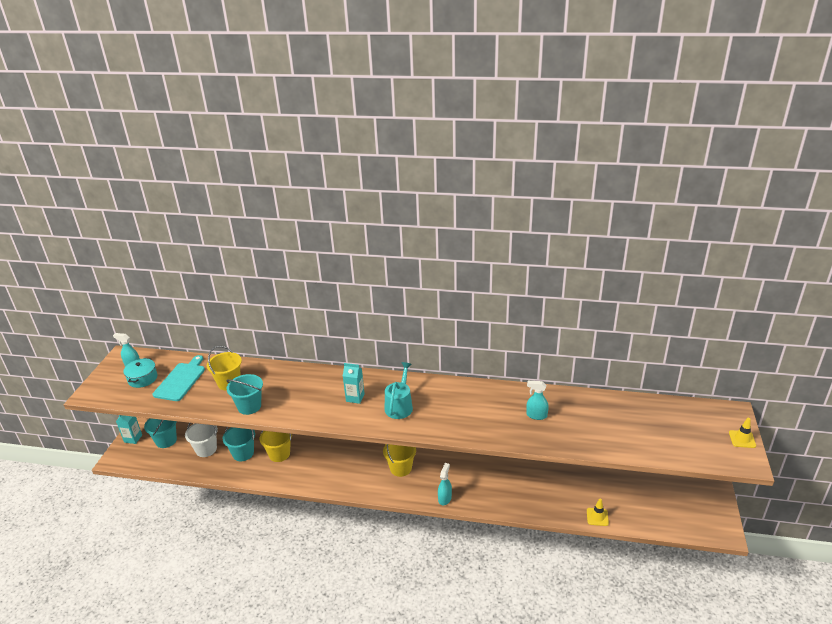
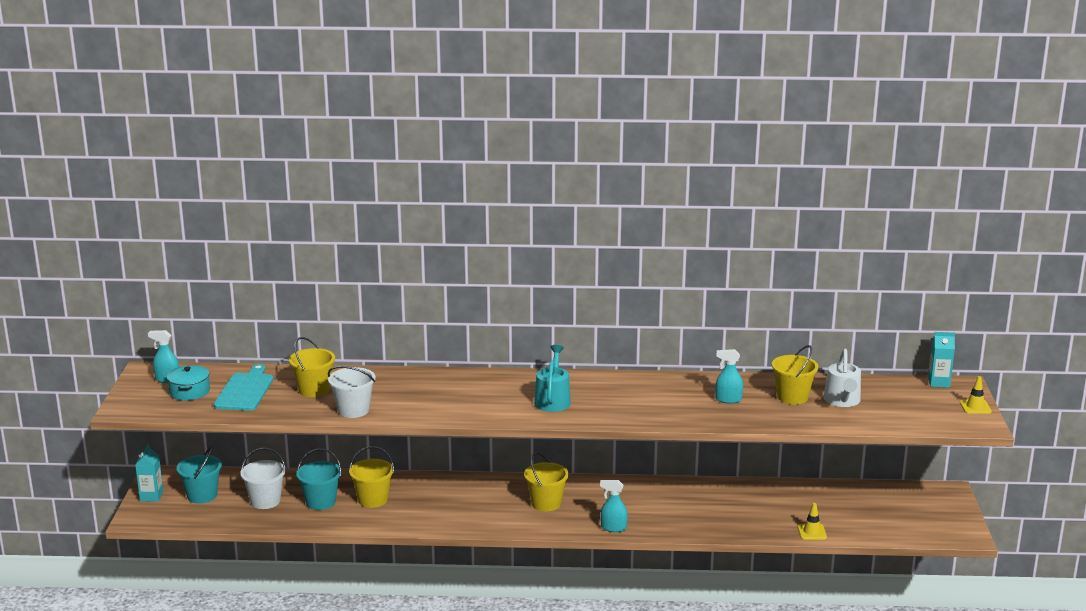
camera: 10 degrees left, 10 degrees down
turquoise bucket [226,374,263,415] -> white bucket [328,366,376,418]
turquoise carton [343,363,365,404] -> turquoise carton moved to [928,332,955,388]
turquoise spray bottle [438,463,452,506] -> turquoise spray bottle turned 90 degrees counterclockwise [600,480,628,532]
none -> yellow bucket [772,345,819,404]
none -> white watering can [824,349,861,407]

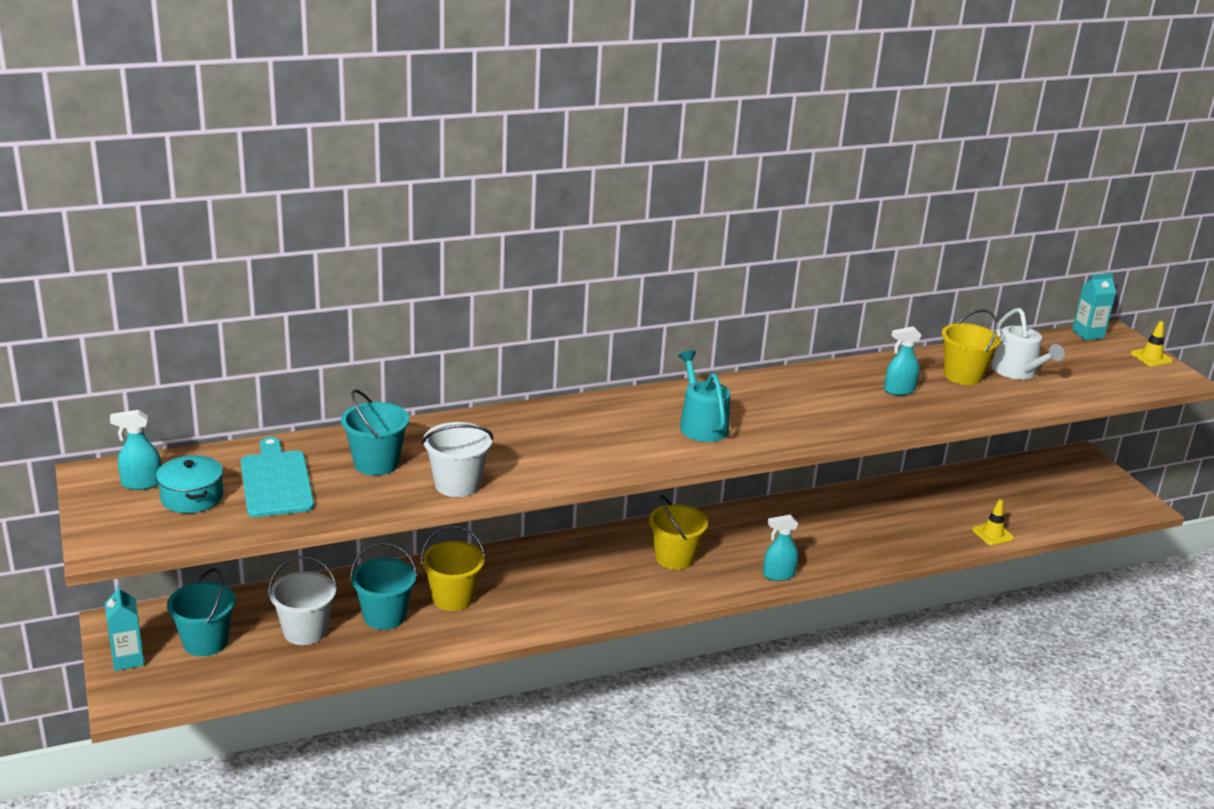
camera: 25 degrees left, 5 degrees up
yellow bucket [289,337,335,397] -> turquoise bucket [341,389,409,476]

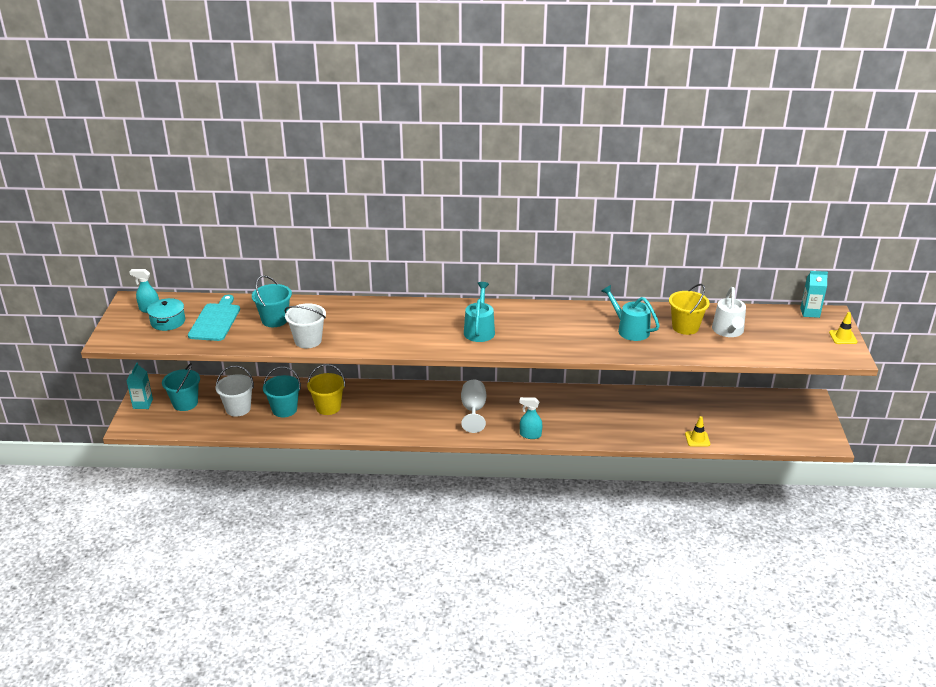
camera: 25 degrees right, 5 degrees up
yellow bucket [649,495,708,570] -> white goblet [461,380,486,433]
turquoise spray bottle [884,326,921,395] -> turquoise watering can [601,285,660,341]

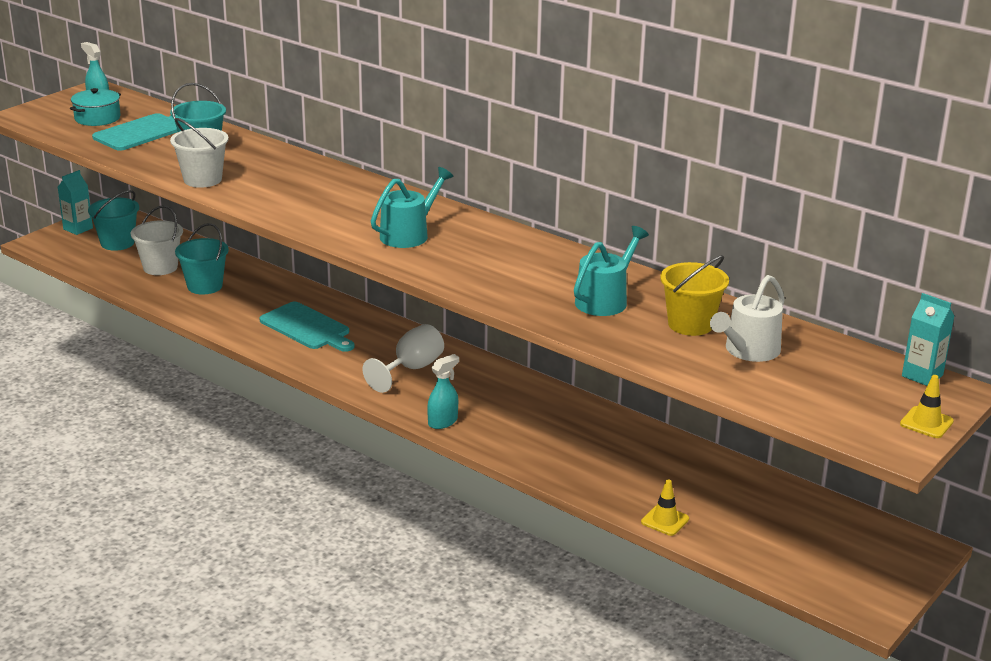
camera: 35 degrees right, 5 degrees down
yellow bucket [307,364,345,415] -> none
turquoise spray bottle [520,397,542,439] -> turquoise spray bottle turned 90 degrees clockwise [427,354,459,429]
turquoise watering can [601,285,660,341] -> turquoise watering can turned 45 degrees clockwise [574,226,649,316]
none -> turquoise cutting board [260,301,354,352]

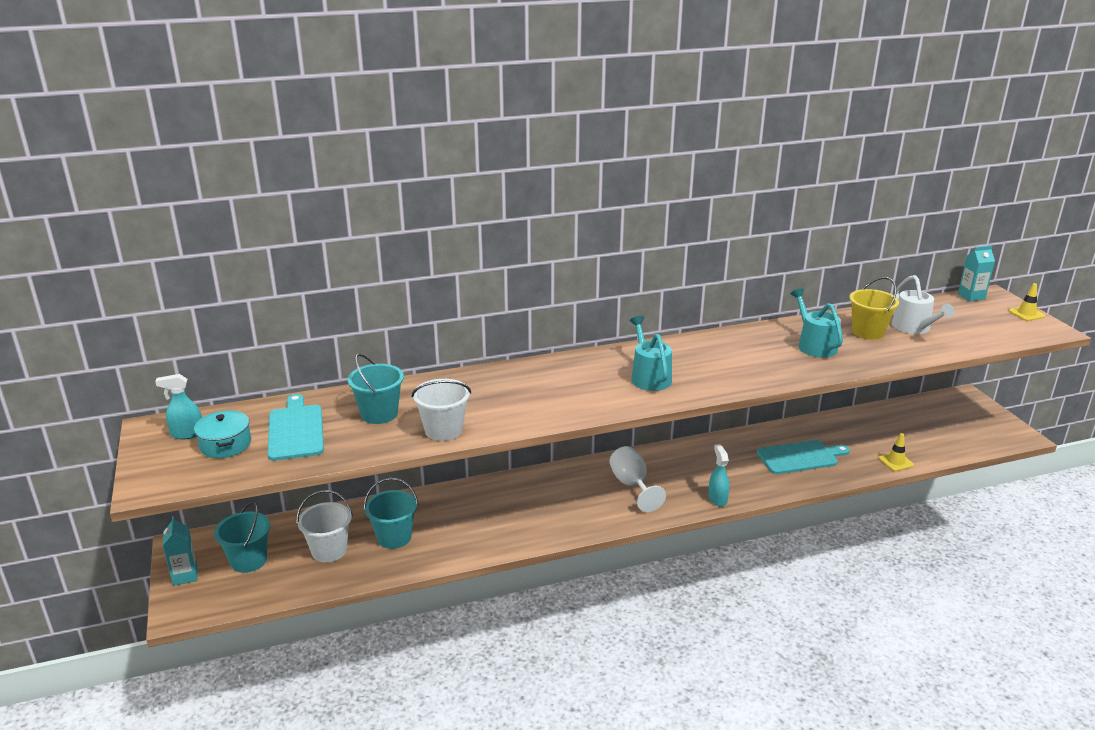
camera: 55 degrees left, 0 degrees up
turquoise cutting board [260,301,354,352] -> turquoise cutting board moved to [757,440,850,474]

